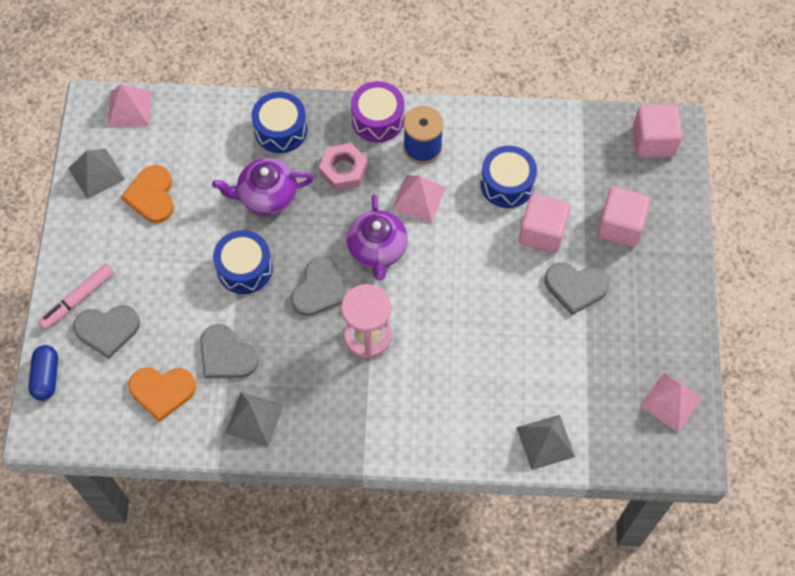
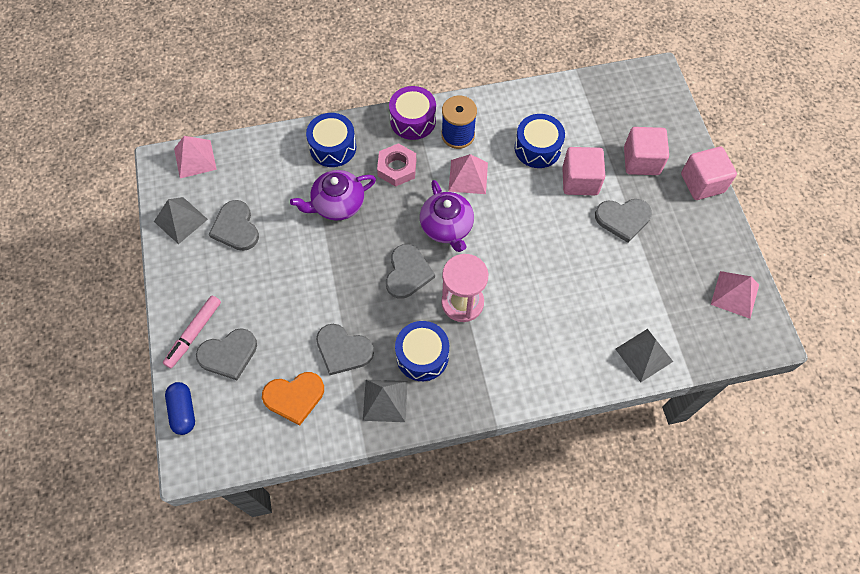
camera: 15 degrees left, 0 degrees up
orange heart [121,165,174,223] -> grey heart [209,200,259,251]
blue drum [213,230,273,294] -> blue drum moved to [395,321,449,381]
pink cube [633,104,682,158] -> pink cube moved to [681,147,737,200]

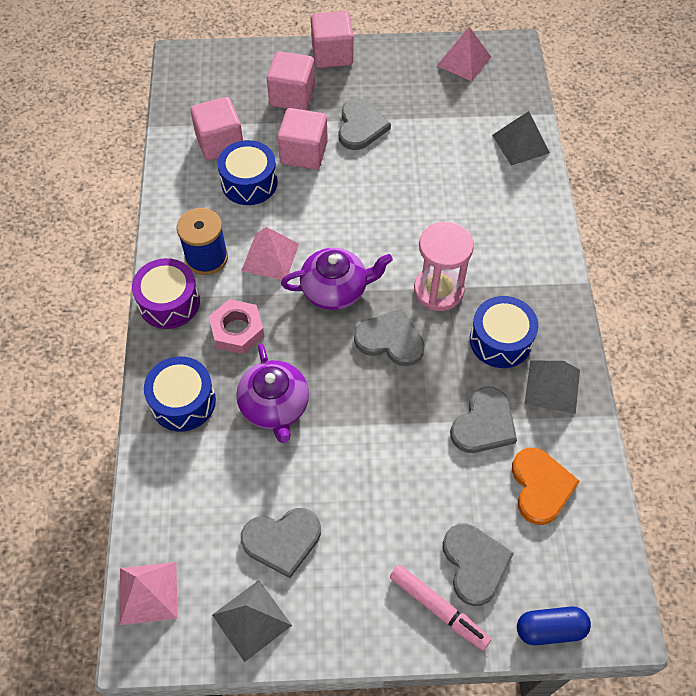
camera: 80 degrees left, 5 degrees down
none -> pink cube [190,97,243,161]

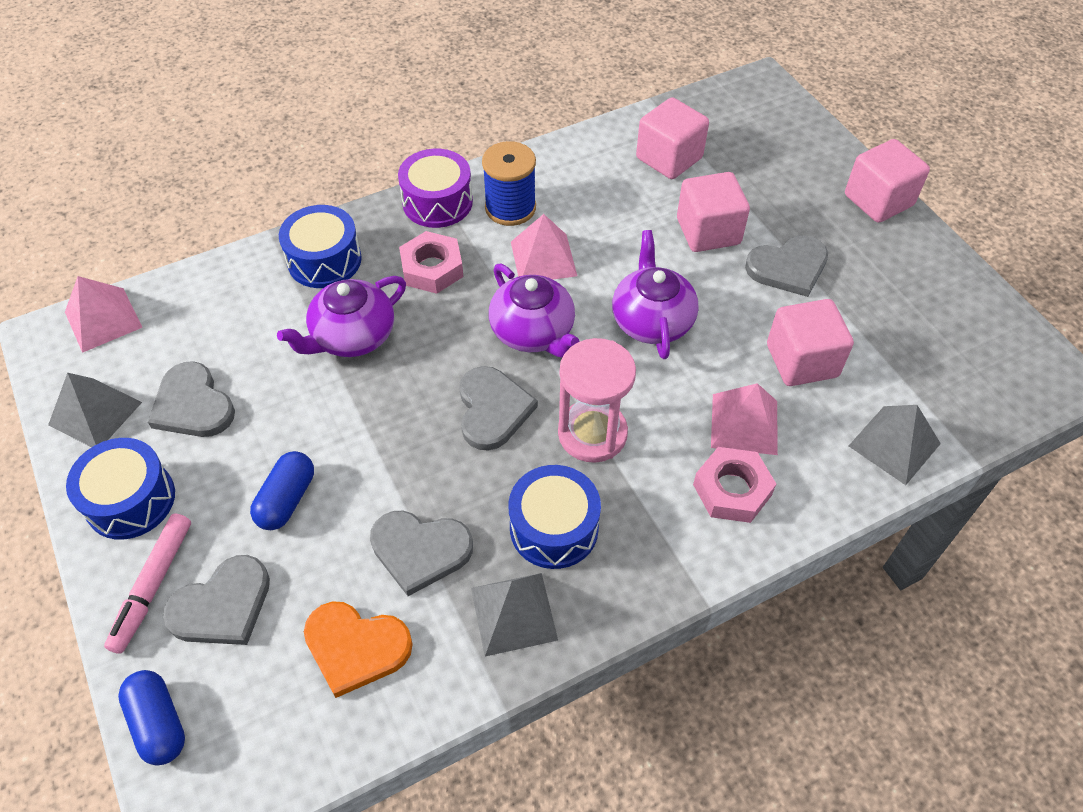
camera: 65 degrees right, 5 degrees down
blue drum [217,140,278,205] -> blue drum moved to [66,438,175,540]
pink cube [267,51,315,110] -> pink cube moved to [767,299,854,386]
pink pyramid [437,27,491,81] -> pink pyramid moved to [711,383,778,455]
orange heart [512,447,580,525] -> orange heart turned 45 degrees clockwise [304,601,413,698]
none -> blue capsule [250,451,314,530]
none -> purple teapot [612,230,699,359]
none -> pink nut [693,447,776,523]

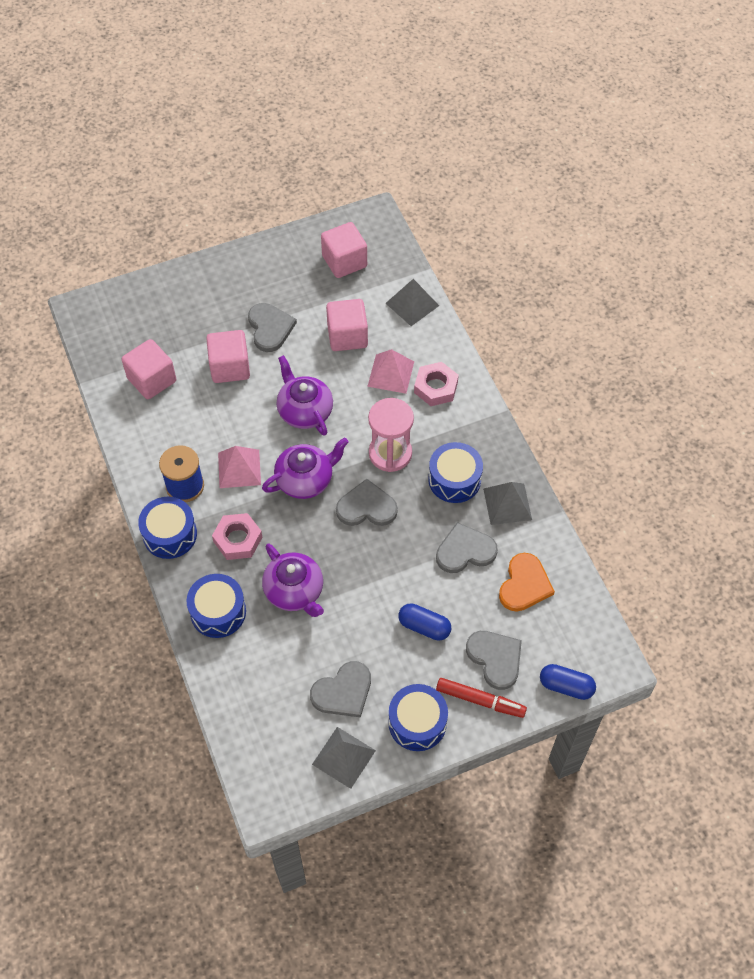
camera: 85 degrees left, 5 degrees up
pink pyramid [65,276,143,353] -> none
pink marker [104,513,191,654] -> red marker [436,678,527,718]
blue capsule [118,670,185,765] -> blue capsule turned 45 degrees clockwise [540,664,596,700]
grey heart [370,511,473,596] -> grey heart turned 120 degrees counterclockwise [436,522,498,573]
purple drum [398,149,473,228] -> blue drum [138,497,197,559]
purple teapot [612,230,699,359] -> purple teapot turned 60 degrees clockwise [277,355,333,436]
pink cube [845,139,930,223] -> pink cube moved to [321,222,367,278]

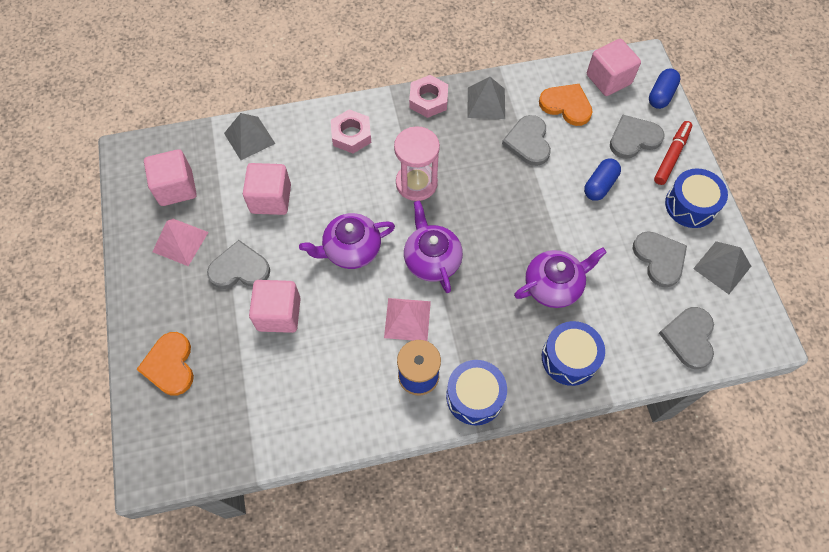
camera: 80 degrees left, 5 degrees up
pink cube [122,339,176,399] -> pink cube moved to [587,39,641,96]
pink nut [212,513,262,560] -> pink nut moved to [409,75,448,118]
grey heart [336,479,398,526] -> grey heart moved to [659,307,714,369]
pink pyramid [367,349,414,394] -> pink pyramid moved to [152,219,209,266]
blue drum [428,442,483,503] -> none
none -> orange heart [136,332,194,396]

